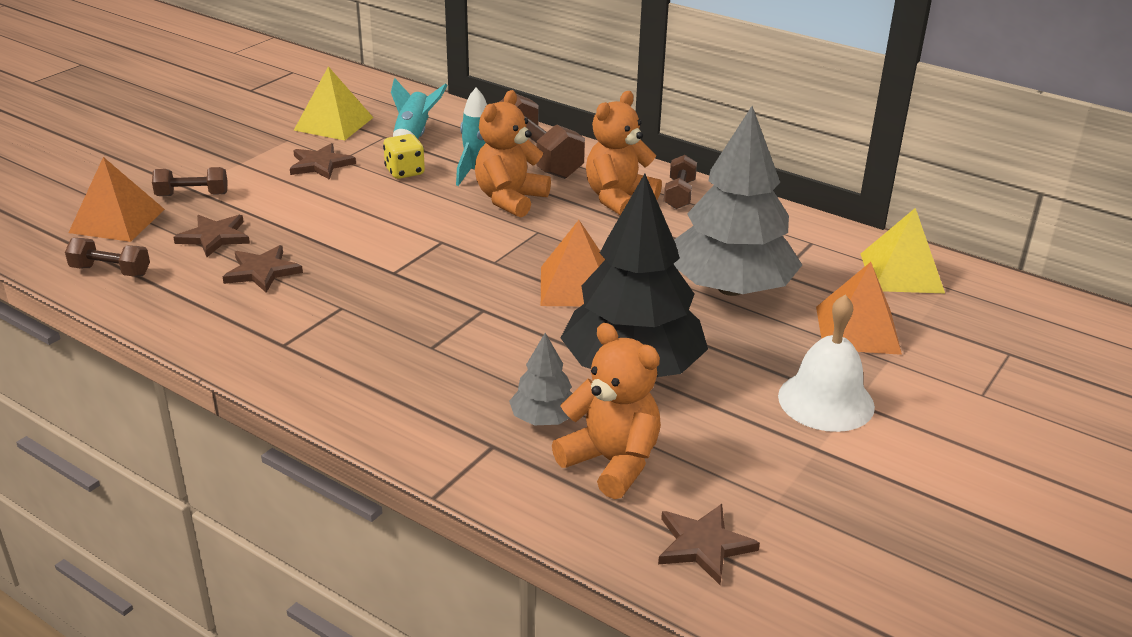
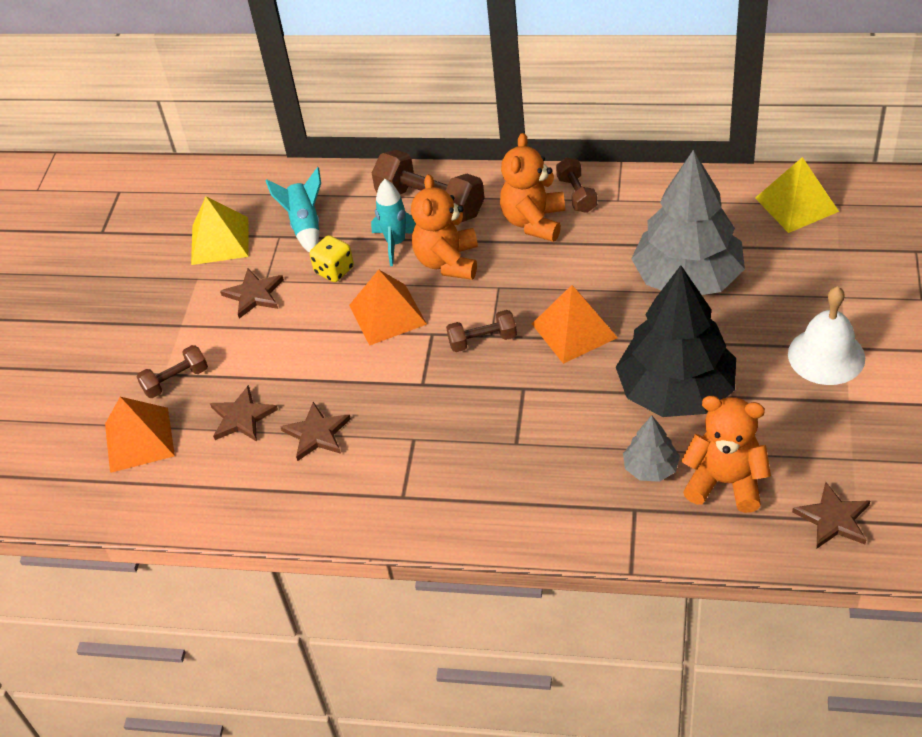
camera: 20 degrees left, 15 degrees up
brown dumbbell [65,238,150,277] -> brown dumbbell moved to [446,310,517,352]
orange pyramid [816,262,902,355] -> orange pyramid moved to [349,269,427,346]

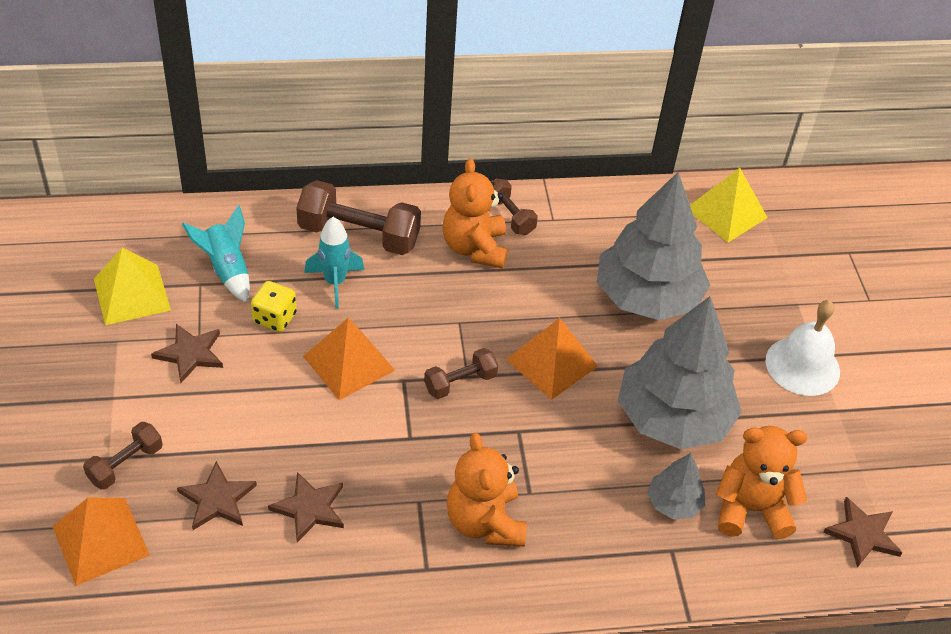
camera: 25 degrees left, 0 degrees up
orange teddy bear [411,174,478,280] -> orange teddy bear moved to [447,433,527,547]
black tree [616,265,736,417] -> grey tree [618,296,742,450]

